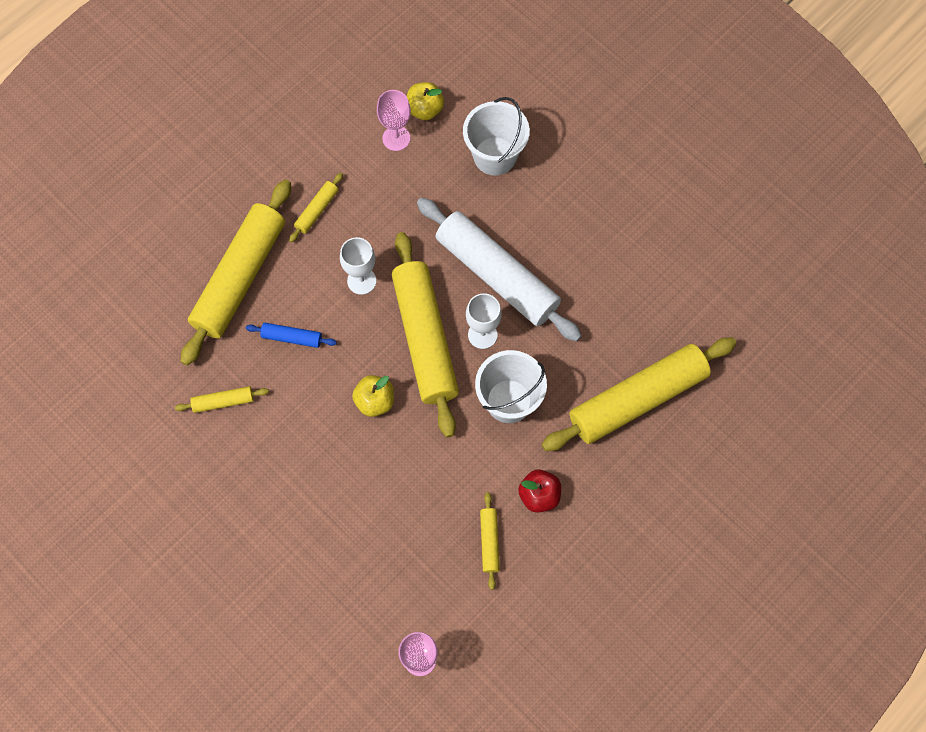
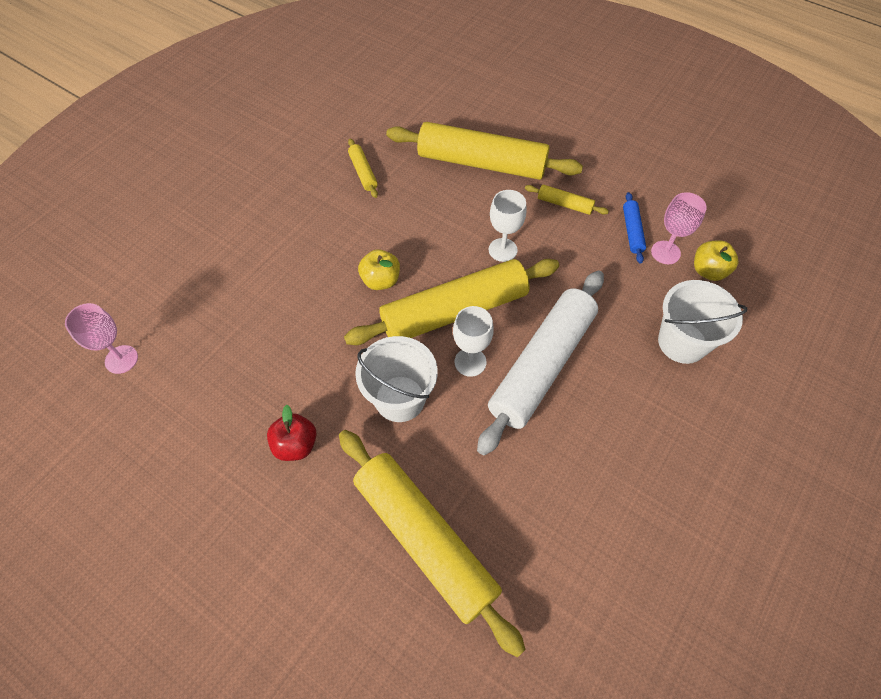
camera: 80 degrees right, 10 degrees down
blue rolling pin [246,323,337,348] -> blue rolling pin moved to [623,192,646,263]
yellow rolling pin [480,492,500,590] -> none

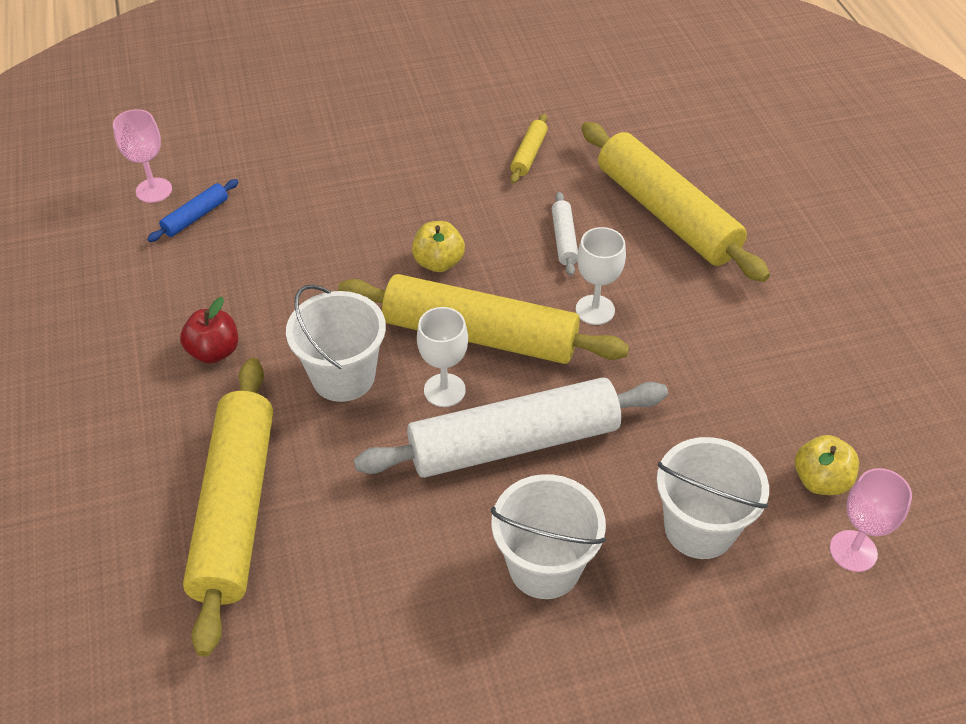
camera: 40 degrees right, 10 degrees down
yellow rolling pin [525,185,609,215] -> none
blue rolling pin [623,192,646,263] -> blue rolling pin moved to [147,179,239,242]
pink goblet [651,192,707,264] -> pink goblet moved to [830,468,912,572]
none -> white bucket [491,474,606,599]
none -> white rolling pin [551,192,578,276]

